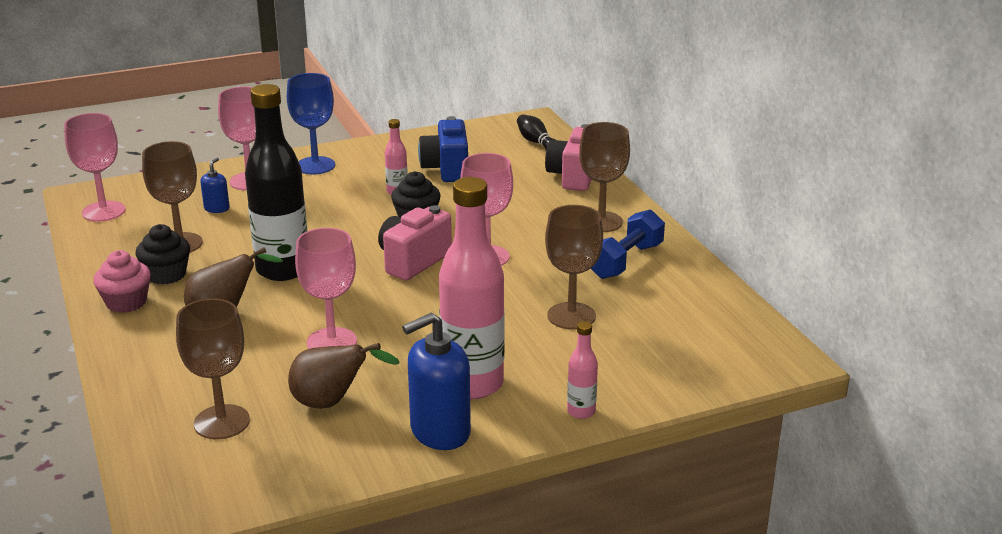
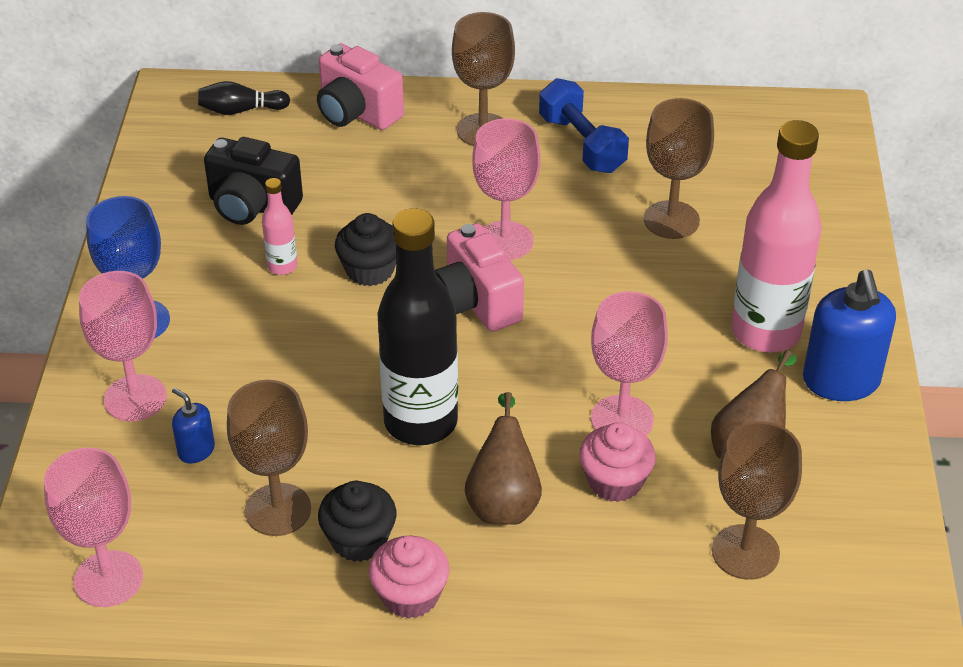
camera: 65 degrees left, 15 degrees up
blue camera [418,116,468,182] -> black camera [204,137,303,225]
pink bottle [567,321,598,419] -> none
none -> pink cupcake [579,422,656,502]

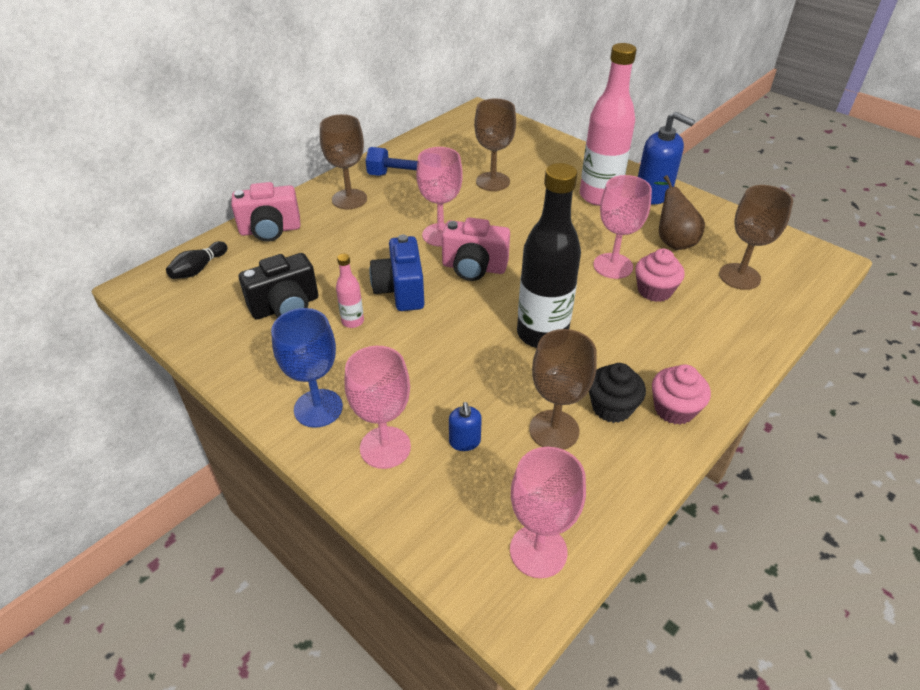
camera: 50 degrees left, 0 degrees up
blue soap dispenser [172,388,215,463] -> blue soap dispenser turned 90 degrees counterclockwise [449,402,482,451]
black cupcake [335,213,397,286] -> blue camera [369,235,424,311]
brown pear [465,392,542,525] -> none

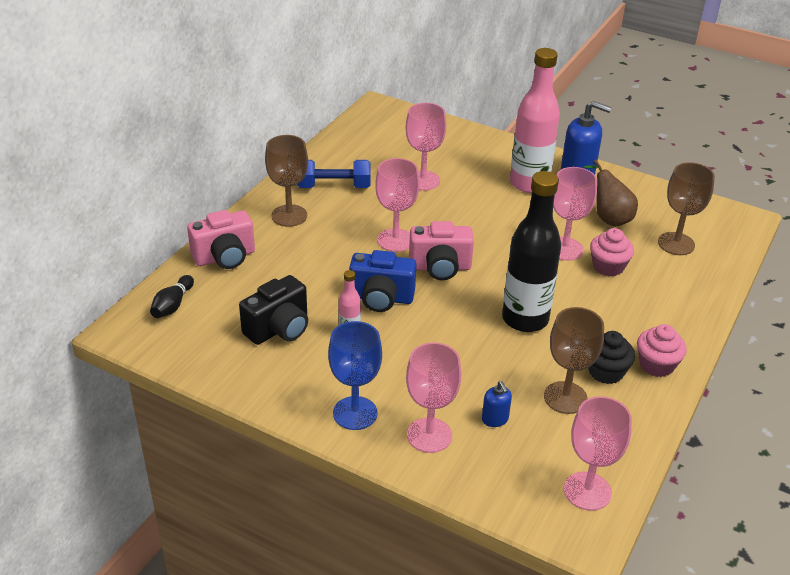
camera: 15 degrees left, 5 degrees down
blue camera [369,235,424,311] -> blue camera turned 60 degrees counterclockwise [349,250,416,312]
brown goblet [474,99,516,191] -> pink goblet [406,103,446,190]

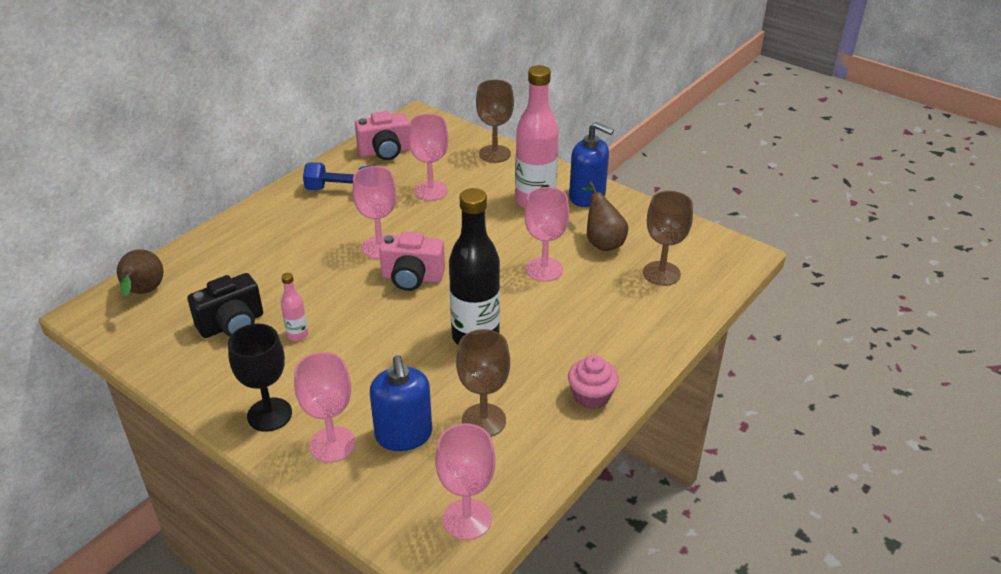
camera: 10 degrees right, 0 degrees up
black bowling pin [150,275,194,318] -> brown pear [117,249,163,296]
pink camera [187,210,255,269] -> pink camera moved to [355,111,410,160]
brown goblet [265,135,308,227] -> brown goblet moved to [476,80,514,163]
blue goblet [328,321,382,430] -> black goblet [228,324,292,432]
blue camera [349,250,416,312] -> none
blue soap dispenser [482,381,512,427] -> blue soap dispenser [370,355,432,451], size x2.02
black cupcake [588,331,635,384] -> none
pink cupcake [590,228,634,277] -> none

